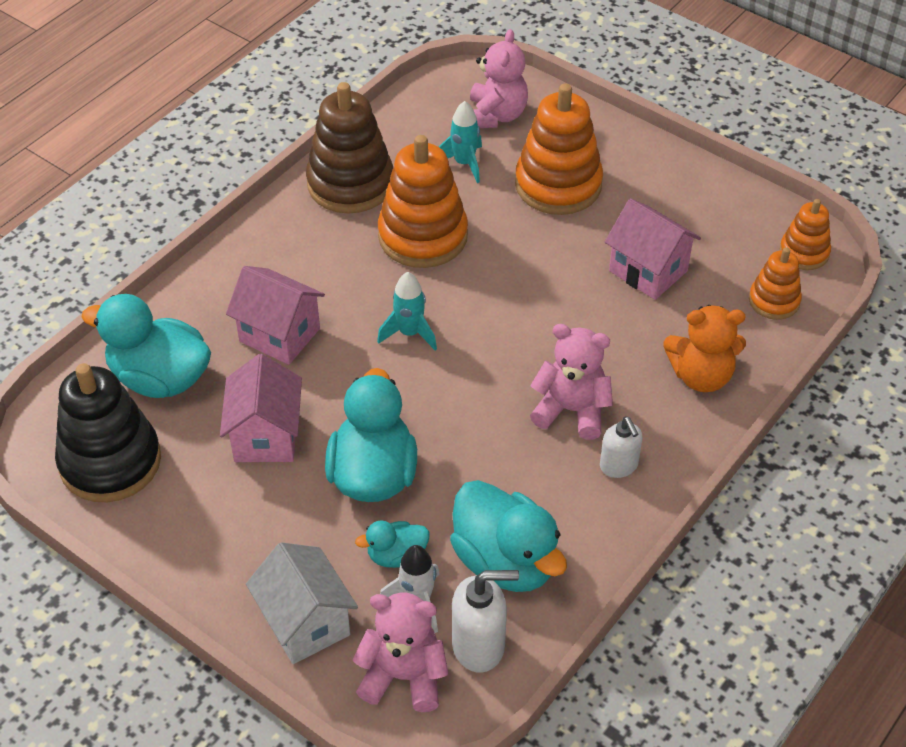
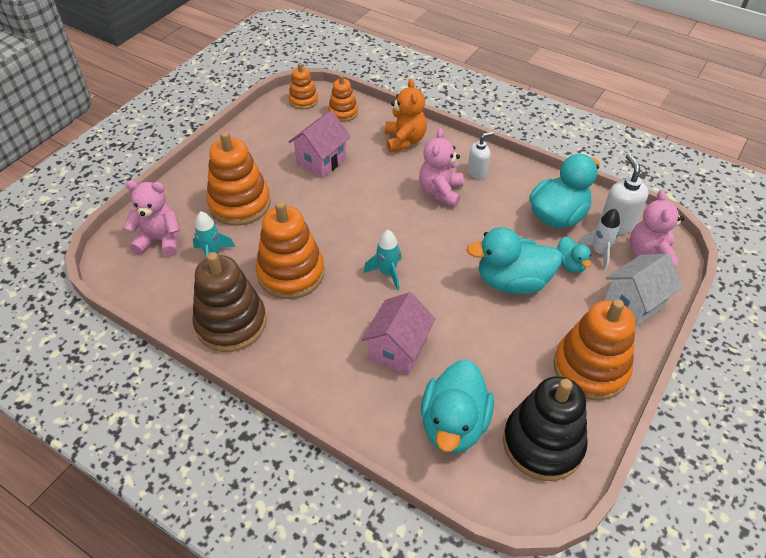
camera: 95 degrees left, 0 degrees up
pink house [220,354,302,462] -> none
none -> orange stacking toy [554,299,635,400]

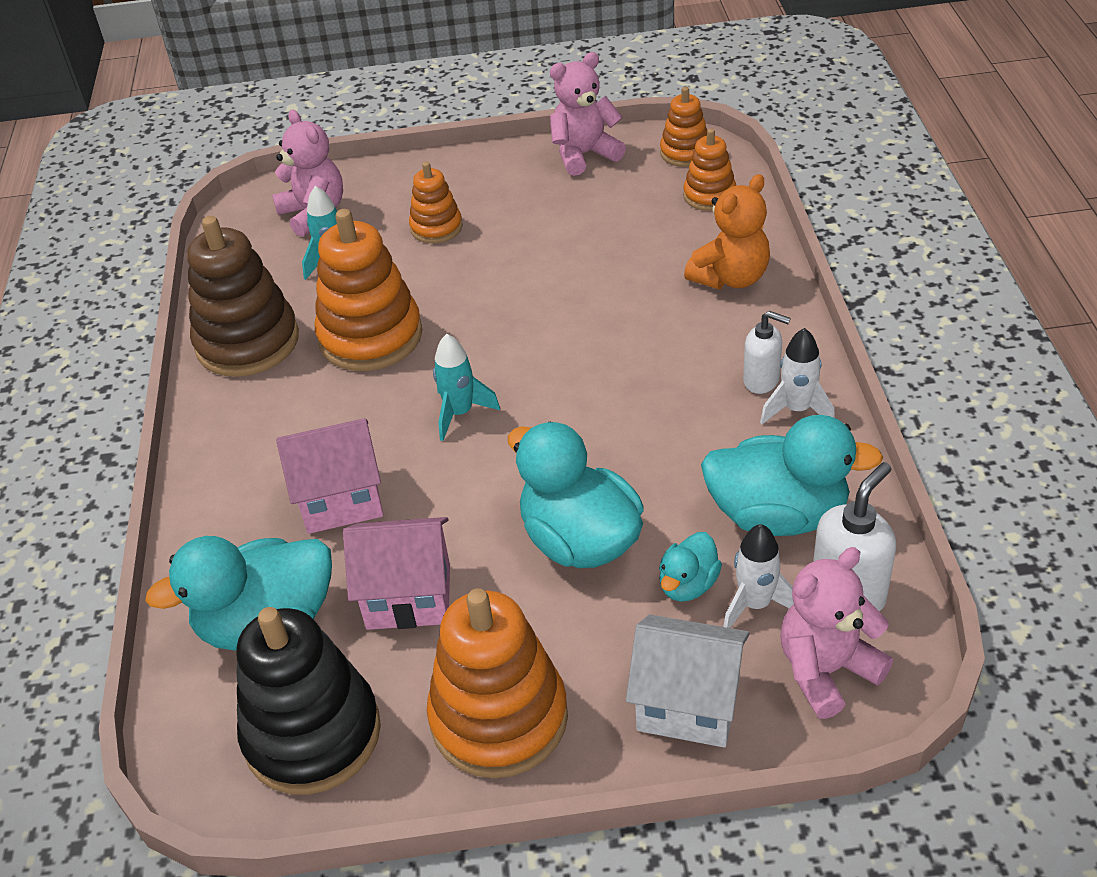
camera: 55 degrees right, 5 degrees down
orange stacking toy [206,131,271,226] -> orange stacking toy [409,162,463,243], size x0.55
pink house [289,110,351,178] -> pink house moved to [343,517,450,630]
pink teddy bear [419,128,464,207] -> pink teddy bear moved to [550,52,626,176]
none -> white rocket [760,328,835,424]

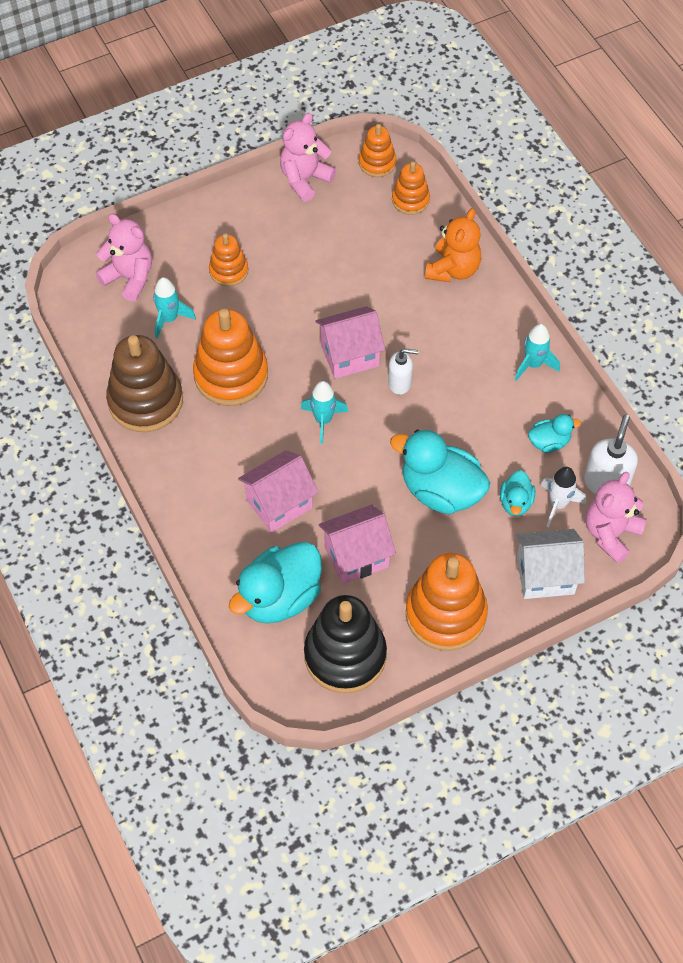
camera: 25 degrees left, 15 degrees up
turquoise duck [701,415,883,536] -> turquoise duck [528,414,581,453], size x0.51
white soap dispenser [743,311,791,394] -> white soap dispenser moved to [388,348,418,395]
white rocket [760,328,835,424] -> turquoise rocket [515,324,560,381]
none -> pink house [315,306,385,379]

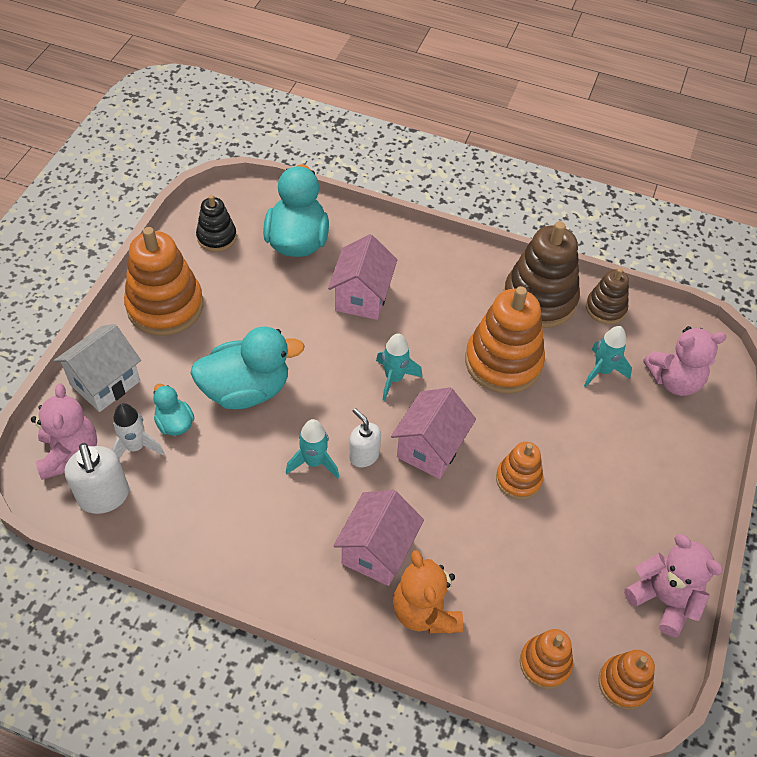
camera: 135 degrees right, 5 degrees down
orange stacking toy [209,233,248,286] -> orange stacking toy moved to [496,442,543,500]
pink teddy bear [280,113,336,202] -> pink teddy bear turned 45 degrees counterclockwise [624,534,723,637]
black stacking toy [304,595,387,693] -> black stacking toy [196,195,237,252], size x0.55
pink house [318,505,396,584] -> pink house moved to [333,490,424,586]
white soap dispenser [388,348,418,395] -> white soap dispenser turned 90 degrees clockwise [349,408,381,467]
turquoise rocket [515,324,560,381] -> turquoise rocket moved to [286,419,339,479]
turquoise duck [528,414,581,453] -> none
none -> brown stacking toy [586,268,629,324]

